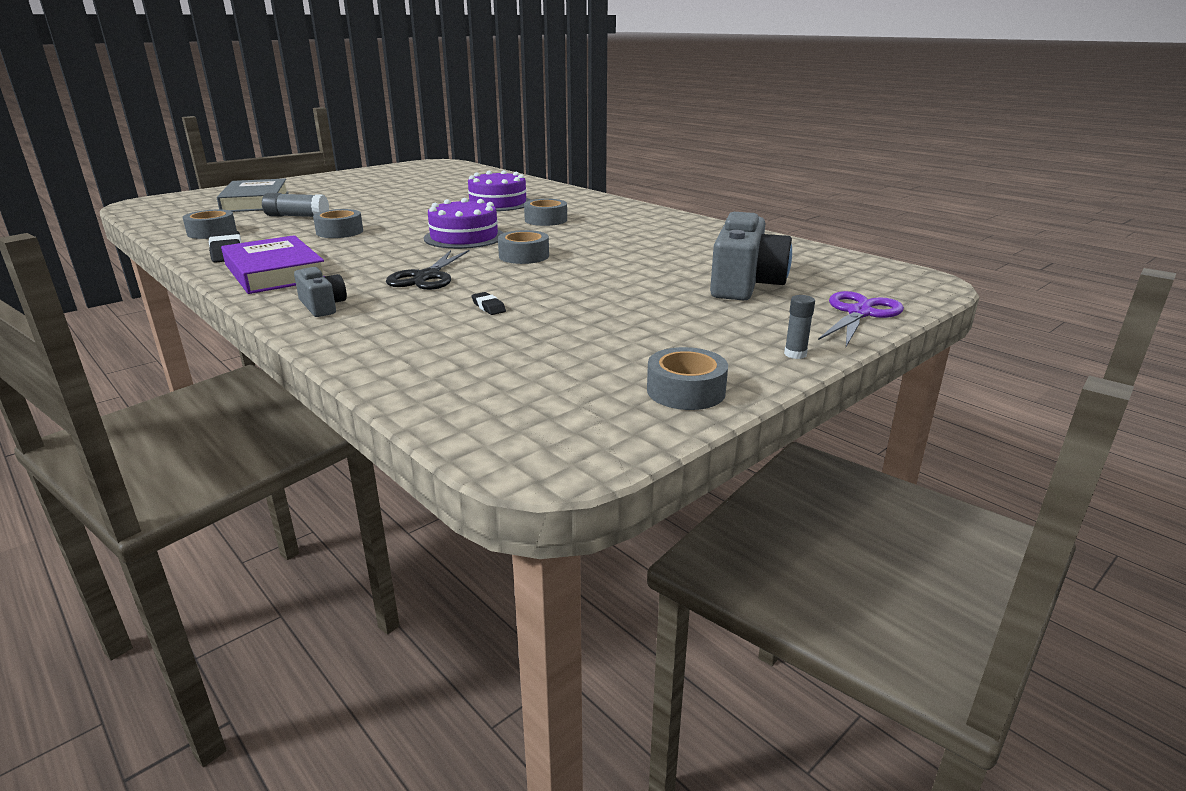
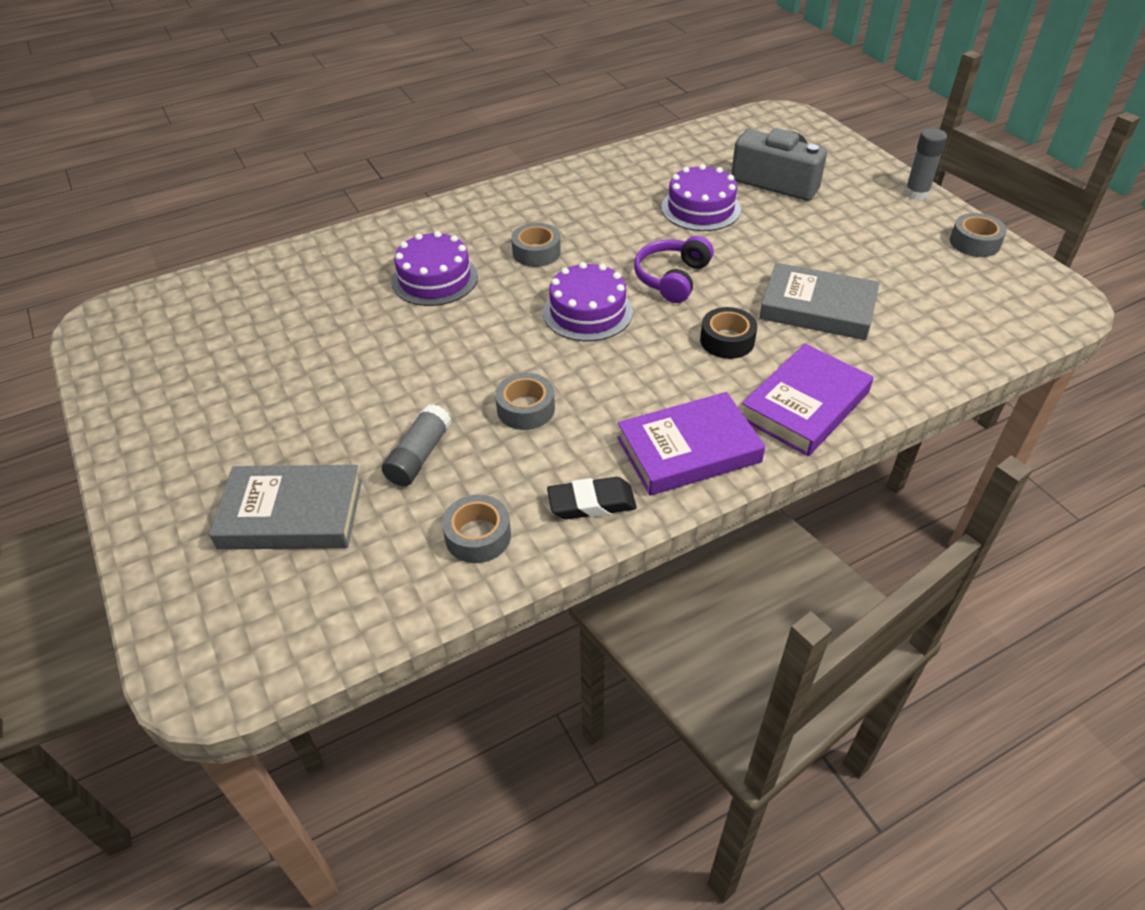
camera: 75 degrees left, 20 degrees up
grey camera [294,267,347,317] -> purple book [742,344,874,456]
black scissors [386,250,470,290] -> black tape [700,307,757,359]
black eraser [471,292,506,315] -> grey book [759,263,880,340]
grey tape [498,230,549,264] -> purple headphones [634,236,713,303]
grey glue stick [784,295,815,359] -> grey glue stick [904,128,947,201], size x1.69
purple scissors [818,291,904,347] -> none
none -> purple cake [661,164,741,231]

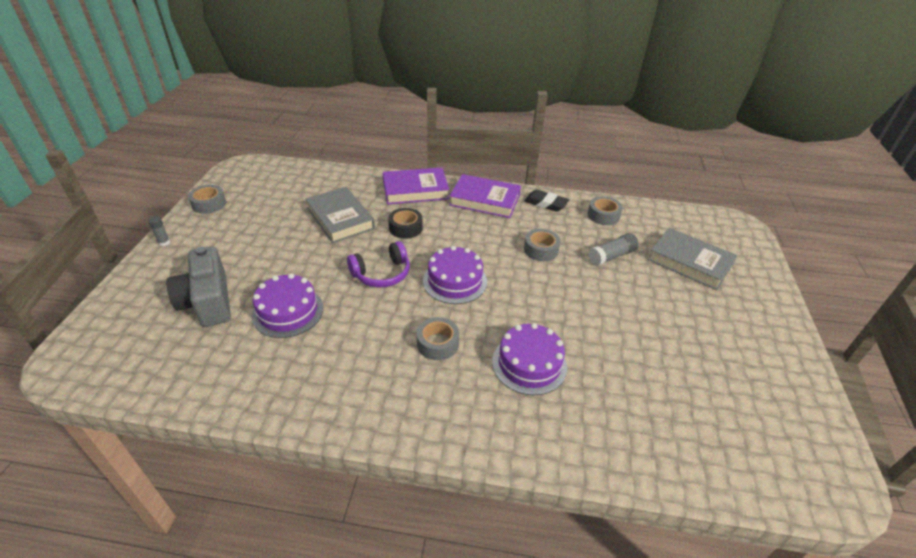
camera: 145 degrees left, 5 degrees down
grey glue stick [904,128,947,201] -> grey glue stick [148,216,170,246], size x0.59

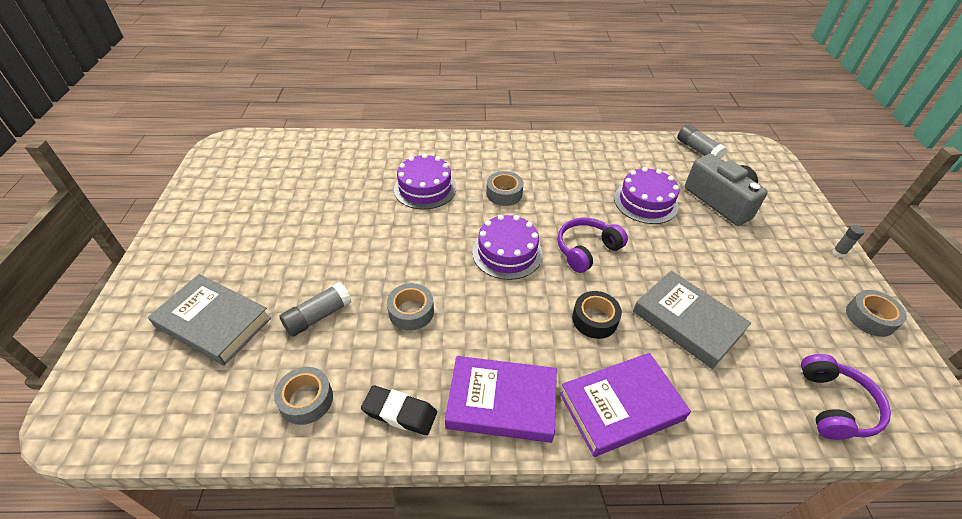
camera: 170 degrees right, 5 degrees up
none -> grey glue stick [677,125,727,159]
none -> purple headphones [801,354,891,440]

